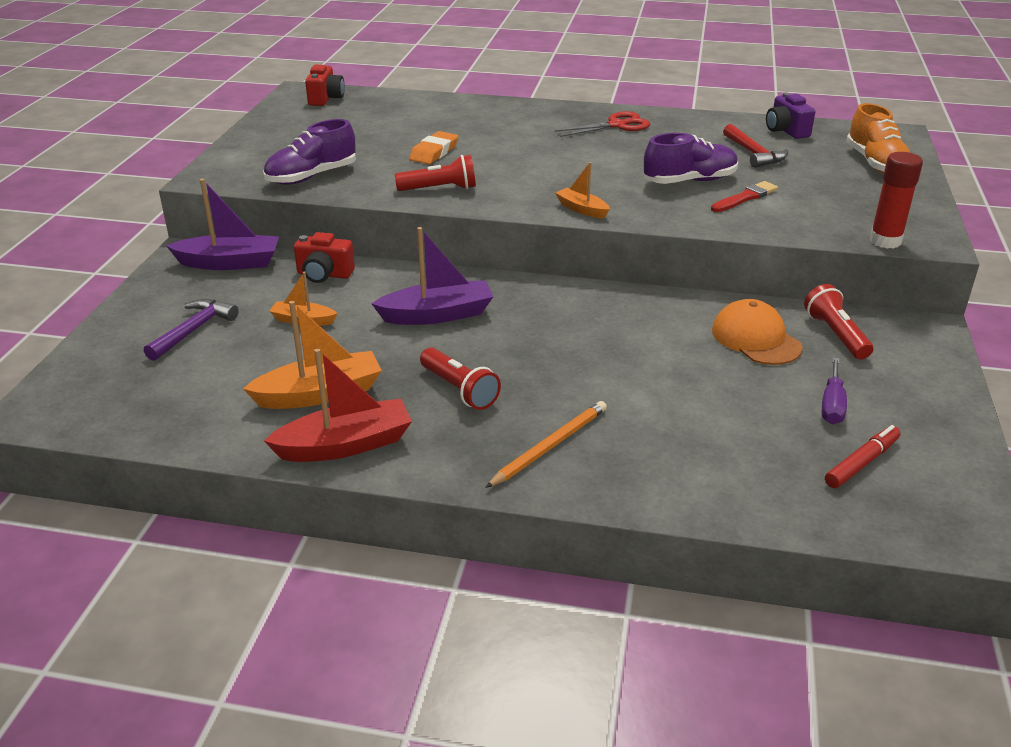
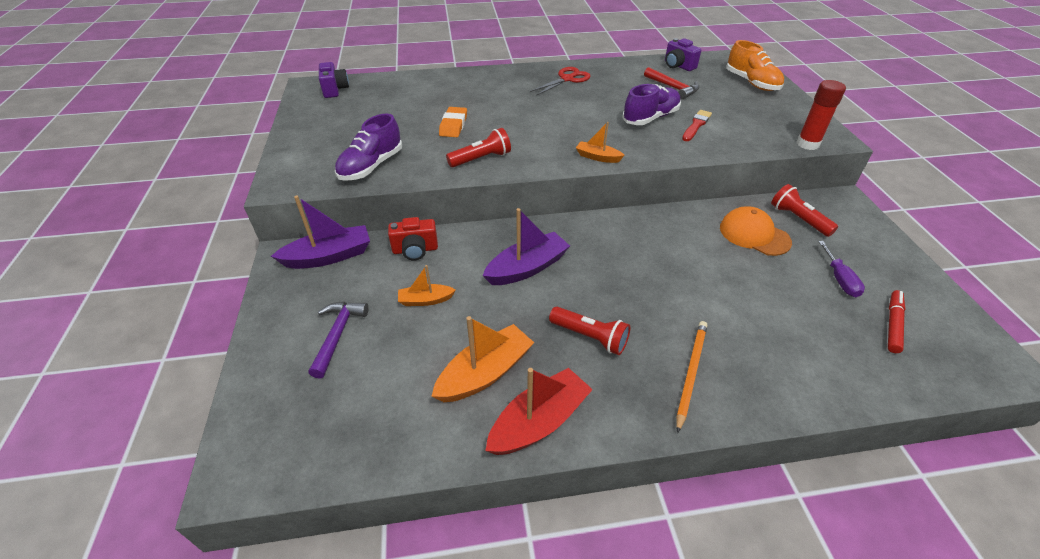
camera: 20 degrees left, 10 degrees up
red camera [305,65,345,106] -> purple camera [319,62,349,98]

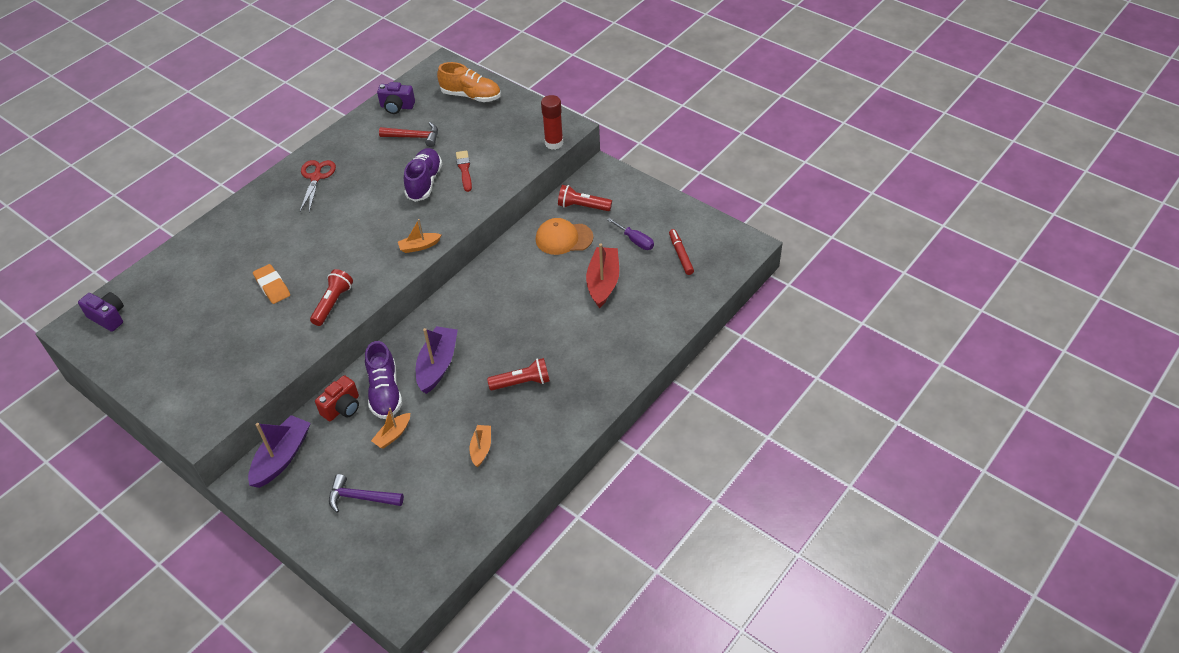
camera: 40 degrees left, 5 degrees up
purple hammer [309,302,369,379] -> purple hammer turned 45 degrees counterclockwise [329,474,404,513]
purple shoe [335,113,402,181] -> purple shoe moved to [365,341,402,419]
orange boat [431,316,534,402] -> orange boat [469,425,491,467], size x0.57
red boat [485,368,593,455] -> red boat moved to [586,244,619,308]
orange pencil [676,321,707,433] -> none

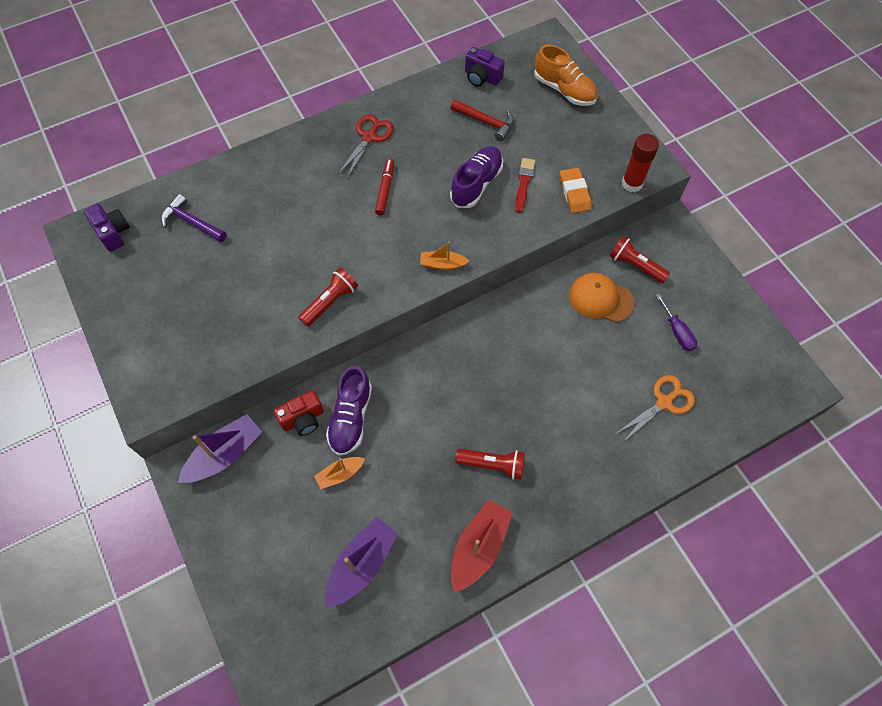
camera: 20 degrees right, 15 degrees up
orange eraser [253,264,290,304] -> orange eraser moved to [560,168,591,213]
purple hammer [329,474,404,513] -> purple hammer moved to [161,194,227,243]
purple boat [416,326,458,394] -> purple boat moved to [325,517,398,608]
orange boat [469,425,491,467] -> none
red boat [586,244,619,308] -> red boat moved to [451,500,512,592]
red marker [669,229,694,275] -> red marker moved to [375,159,394,215]
none -> orange scissors [615,375,695,442]

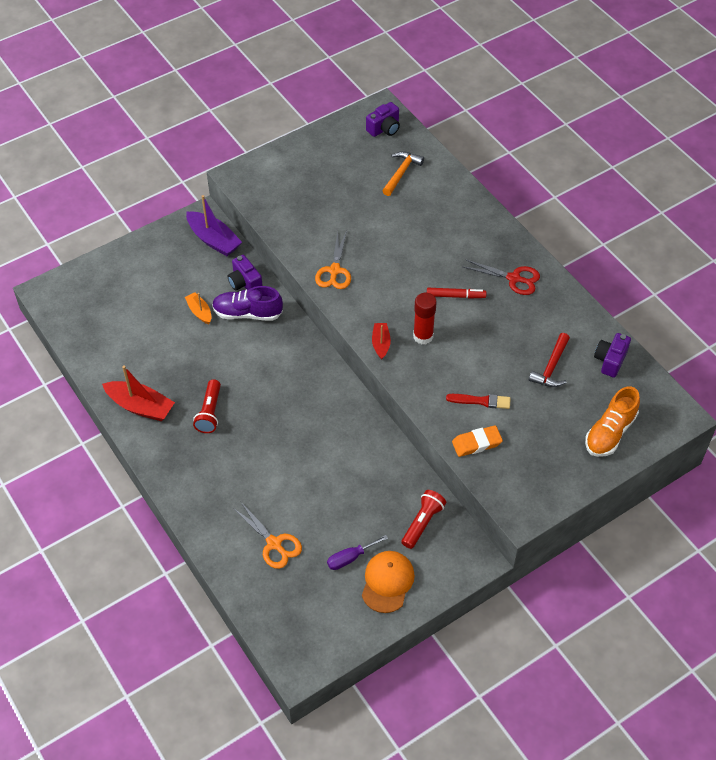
camera: 85 degrees right, 10 degrees down
purple hammer [161,194,227,243] -> orange hammer [382,151,424,196]
red camera [274,390,324,436] -> purple camera [228,255,263,290]
red flashlight [298,268,358,327] -> orange scissors [315,231,351,289]
purple boat [325,517,398,608] -> none
orange boat [420,242,469,270] -> red boat [372,323,391,360]
purple shoe [450,146,503,208] -> none
orange cap [569,273,634,322] -> orange cap moved to [362,551,415,613]
red glue stick [622,134,659,192] -> red glue stick moved to [413,293,437,344]

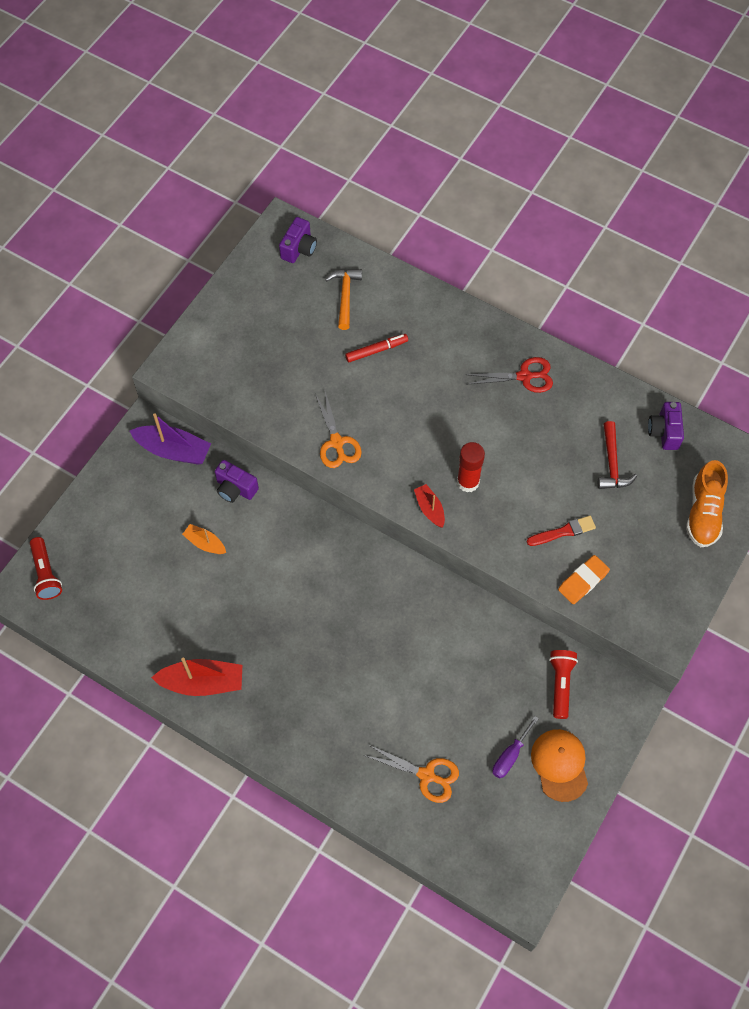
camera: 25 degrees left, 10 degrees up
red flashlight [193,379,221,433] -> red flashlight moved to [30,537,62,600]
purple shoe [212,286,283,321] -> none
red marker [427,288,487,299] -> red marker moved to [345,334,408,362]

